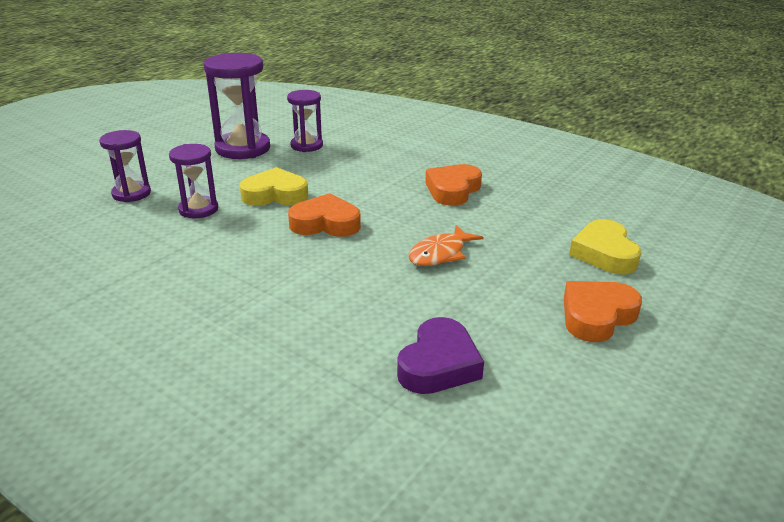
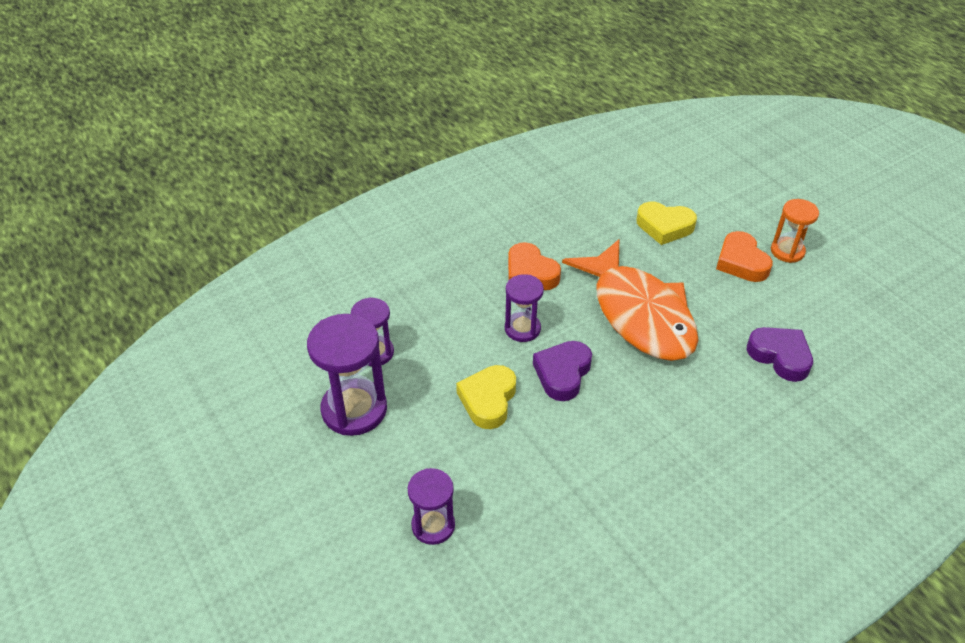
camera: 70 degrees left, 15 degrees up
purple hourglass [169,144,218,218] -> purple hourglass moved to [505,274,544,342]
orange heart [288,193,361,237] -> purple heart [533,341,592,401]
orange fish [408,225,483,266] -> orange fish [562,239,699,361], size x2.31
none -> orange hourglass [771,199,819,263]

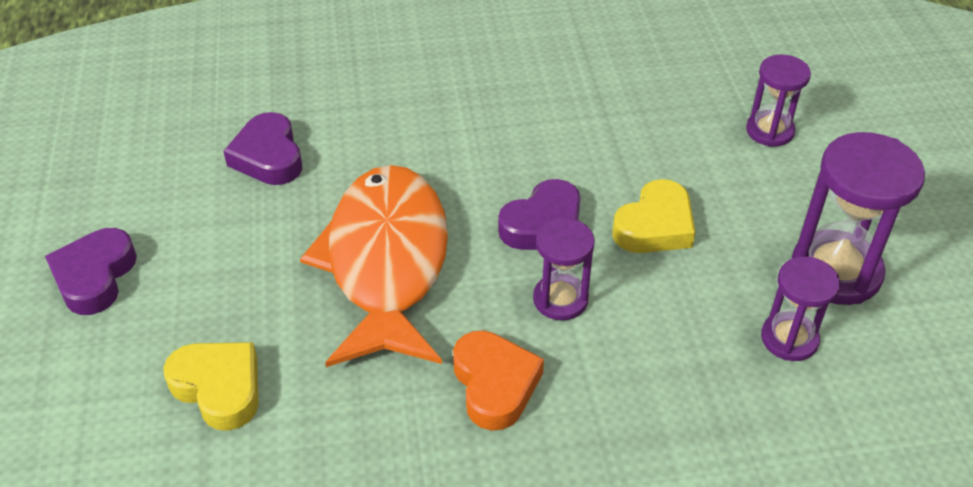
camera: 155 degrees left, 0 degrees up
orange heart [716,231,773,282] -> none
orange hourglass [771,199,819,263] -> purple heart [45,228,137,315]

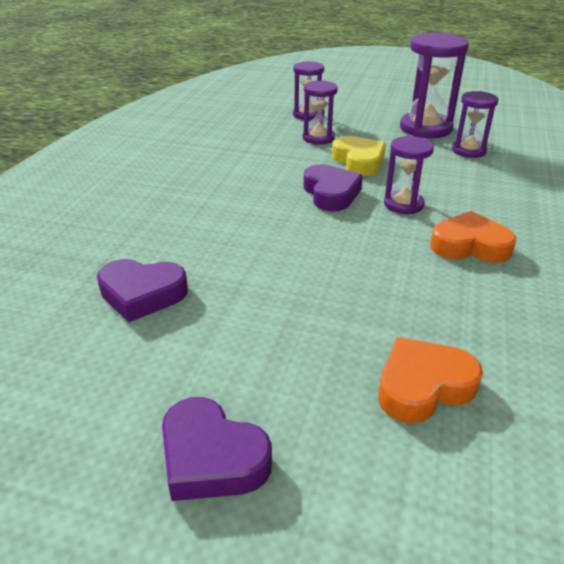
camera: 65 degrees left, 10 degrees down
yellow heart [163,342,259,431] -> orange heart [378,337,483,423]
orange fish [300,165,448,367] -> none
none -> purple hourglass [303,80,338,145]

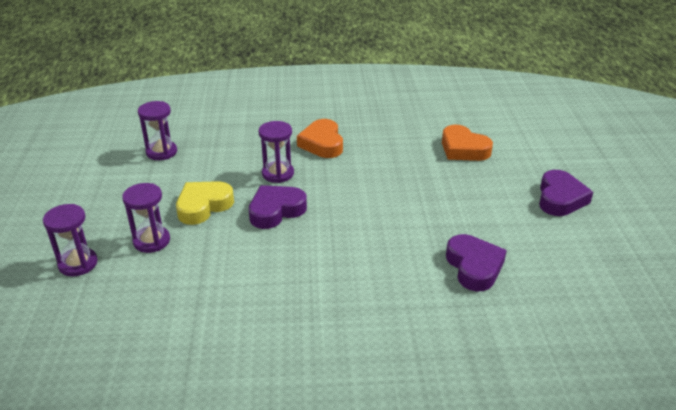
camera: 110 degrees left, 0 degrees up
purple hourglass [400,33,469,138] -> none

